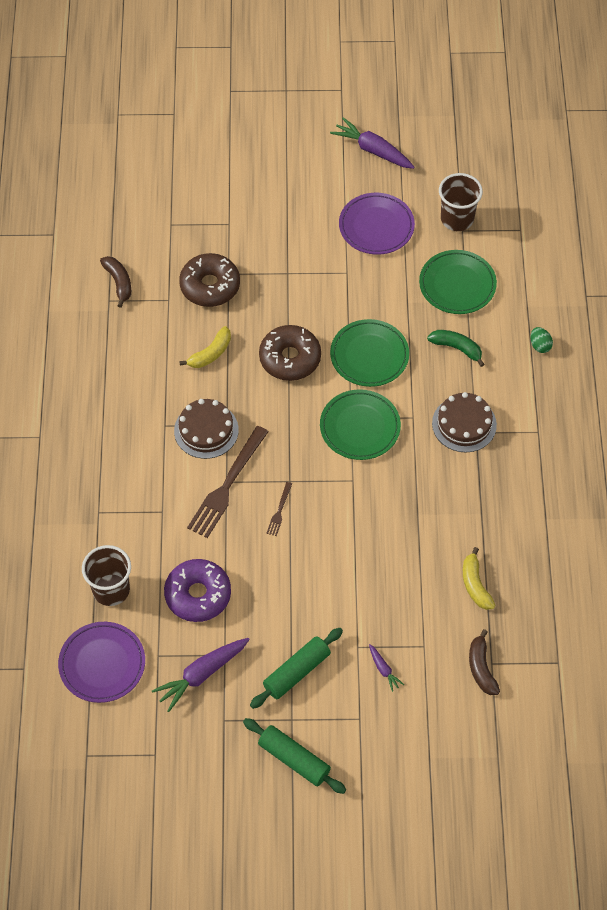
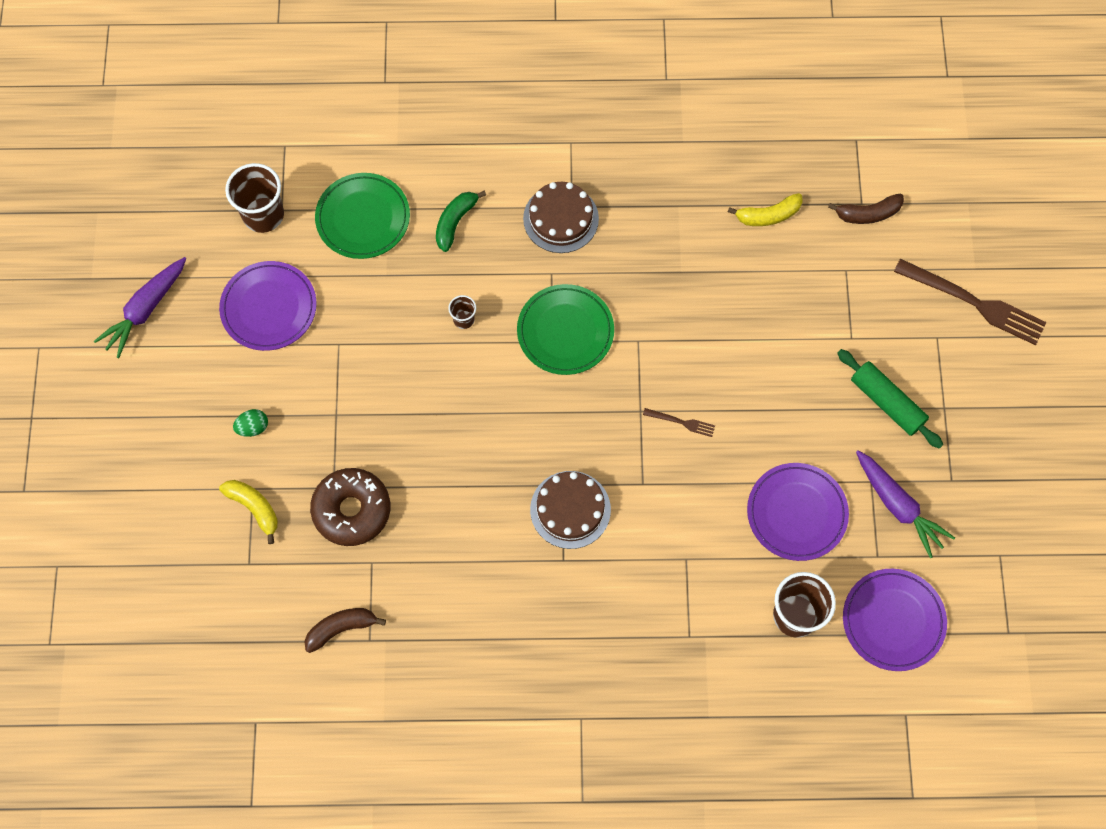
camera: 90 degrees left, 10 degrees up
purple donut [164,559,231,622] -> purple plate [747,463,849,561]
yellow banana [179,326,231,368] -> yellow banana moved to [219,480,278,544]
brown fork [187,426,269,538] -> brown fork moved to [894,259,1047,345]
green rolling pin [243,718,346,794] -> none
brown donut [259,325,321,381] -> none
green plate [330,319,409,387] -> brown cup [448,295,476,329]
purple carrot [369,644,404,692] -> none
green egg [530,327,553,353] -> green egg moved to [233,409,268,437]

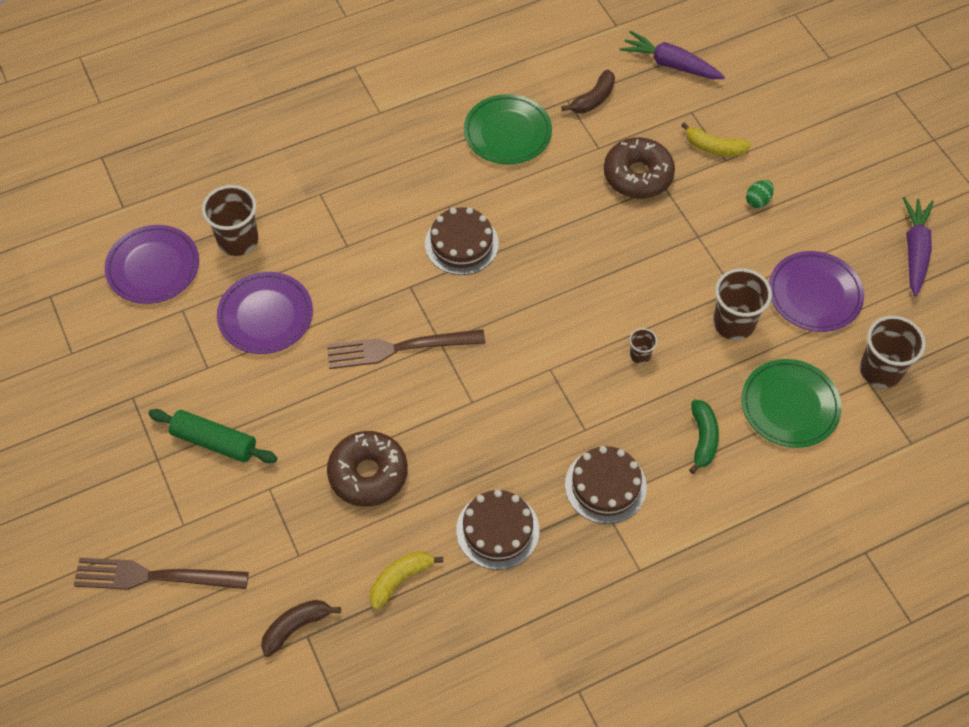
camera: 155 degrees right, 10 degrees down
green plate [517,284,614,375] -> green plate moved to [464,94,552,165]
brown fork [643,408,715,437] -> brown fork [327,329,485,369], size x2.22
purple carrot [856,450,955,558] -> purple carrot moved to [620,31,725,79]
none -> brown donut [327,431,408,507]
none -> brown cake [456,490,539,570]
none -> brown cup [713,268,772,340]

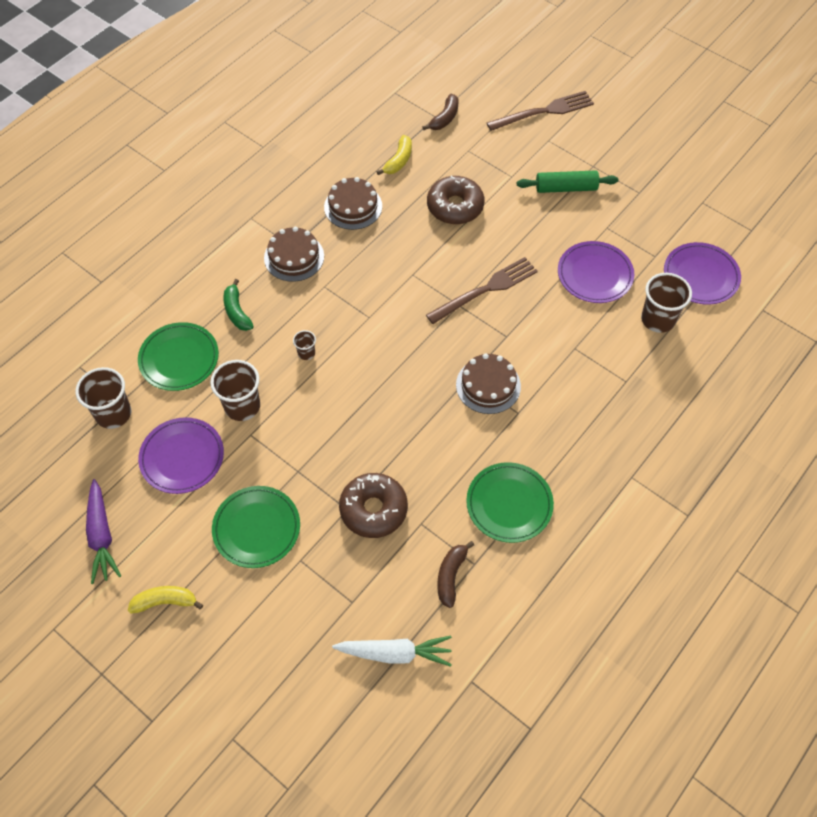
camera: 155 degrees right, 0 degrees up
purple carrot [620,31,725,79] -> white carrot [332,636,452,667]
yellow banana [681,122,751,156] -> yellow banana moved to [128,586,203,614]
green egg [746,180,774,208] -> green plate [212,486,300,568]

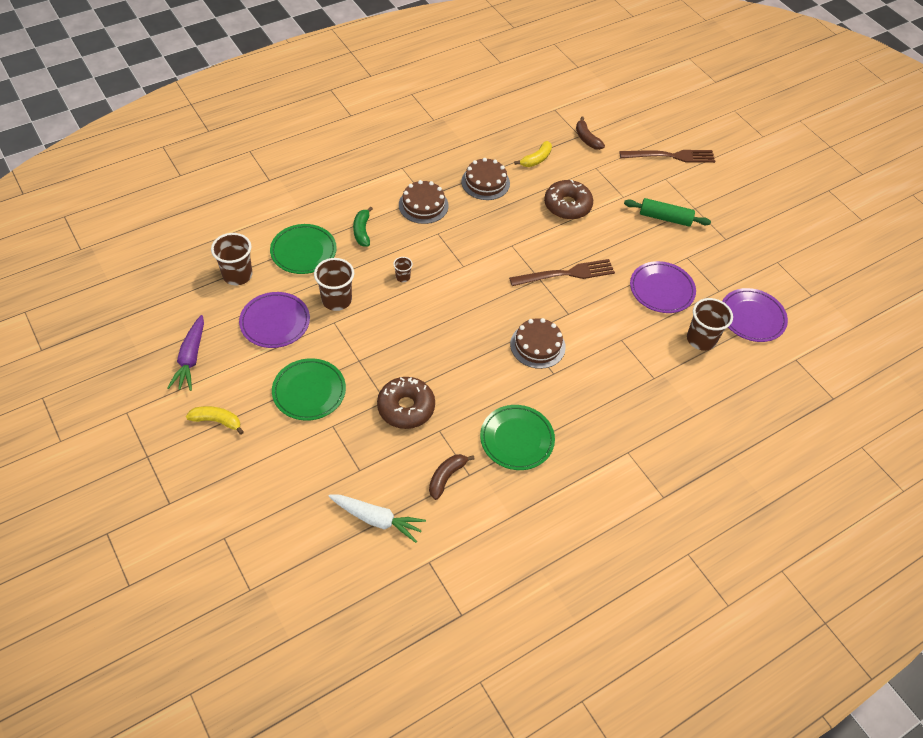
camera: 15 degrees right, 5 degrees down
brown banana [422,94,458,130] -> brown banana turned 105 degrees clockwise [576,117,605,150]

